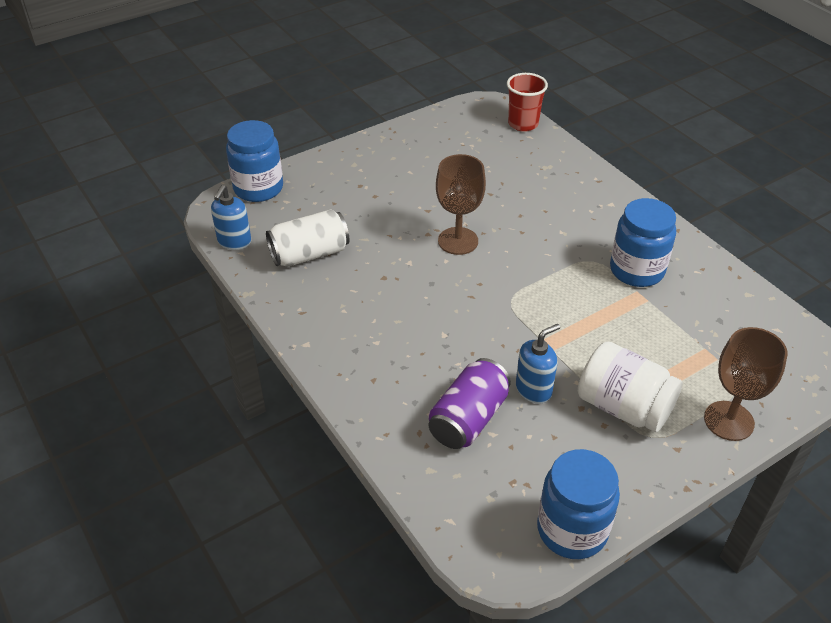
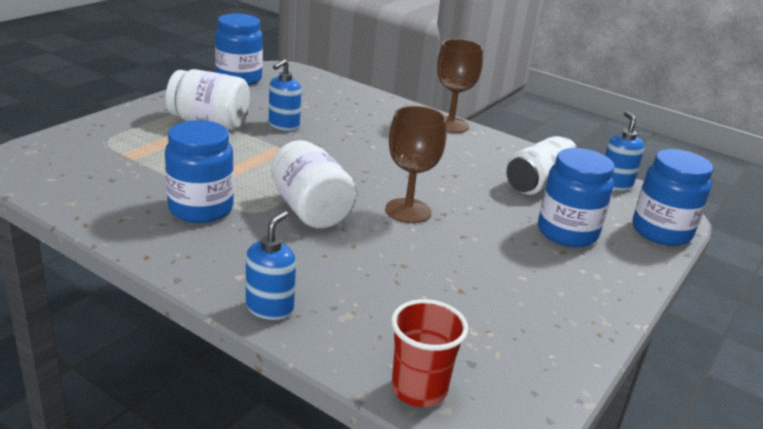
camera: 155 degrees right, 15 degrees down
purple can [428,358,511,449] -> none
brown goblet [704,327,788,441] -> brown goblet moved to [437,39,483,133]
none -> blue soap dispenser [246,211,296,320]
none -> white jar [271,140,357,229]
none -> blue jar [538,148,615,247]

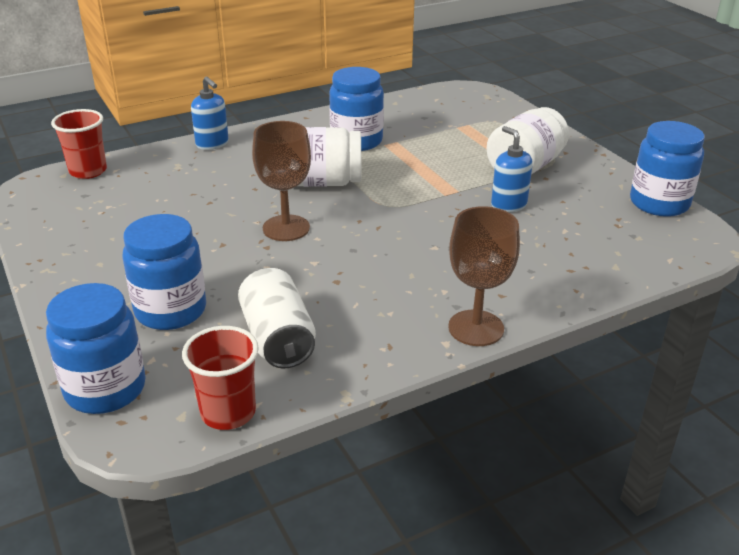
camera: 120 degrees right, 5 degrees up
blue soap dispenser [605,111,645,190] -> red cup [182,326,259,430]

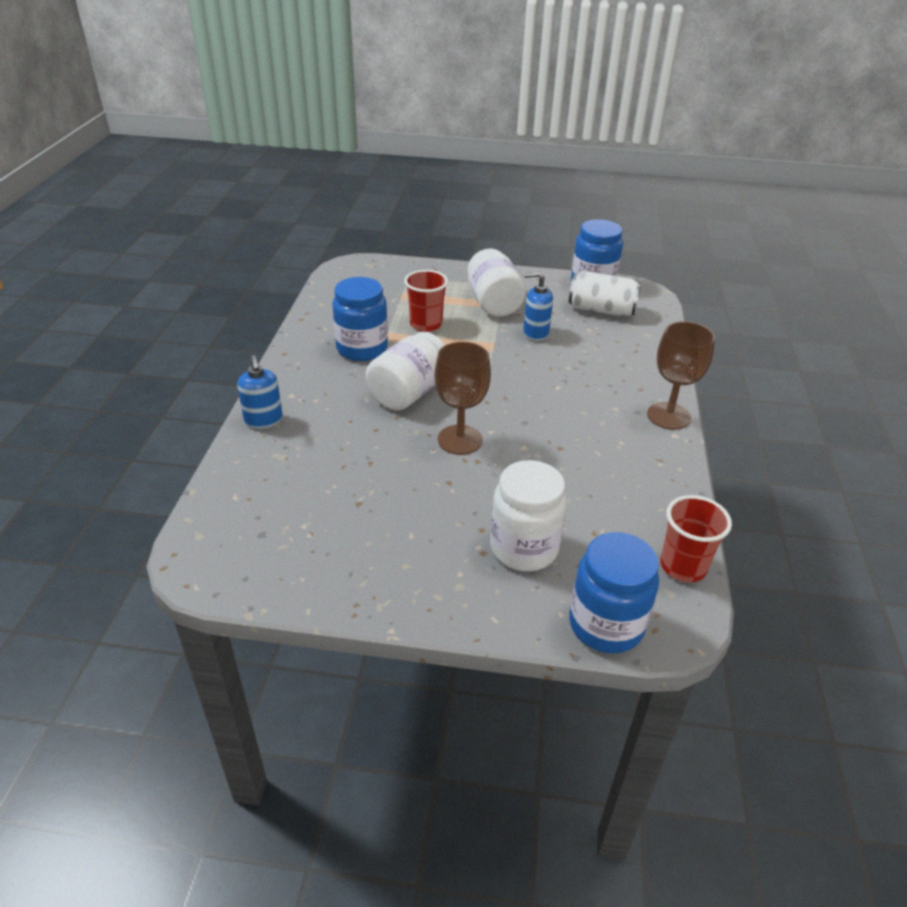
camera: 55 degrees left, 5 degrees up
red cup [51,109,107,179] -> red cup moved to [404,270,448,332]
blue jar [122,214,206,330] -> white jar [490,460,567,571]
blue soap dispenser [191,77,229,150] -> blue soap dispenser turned 75 degrees clockwise [237,355,283,429]
white can [238,268,316,368] -> white can moved to [569,271,641,317]

